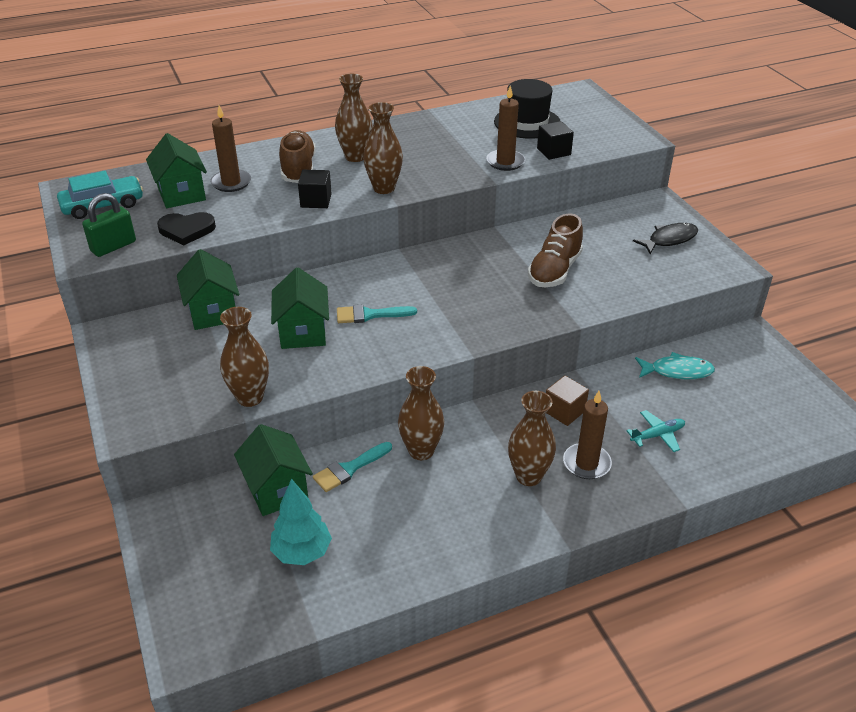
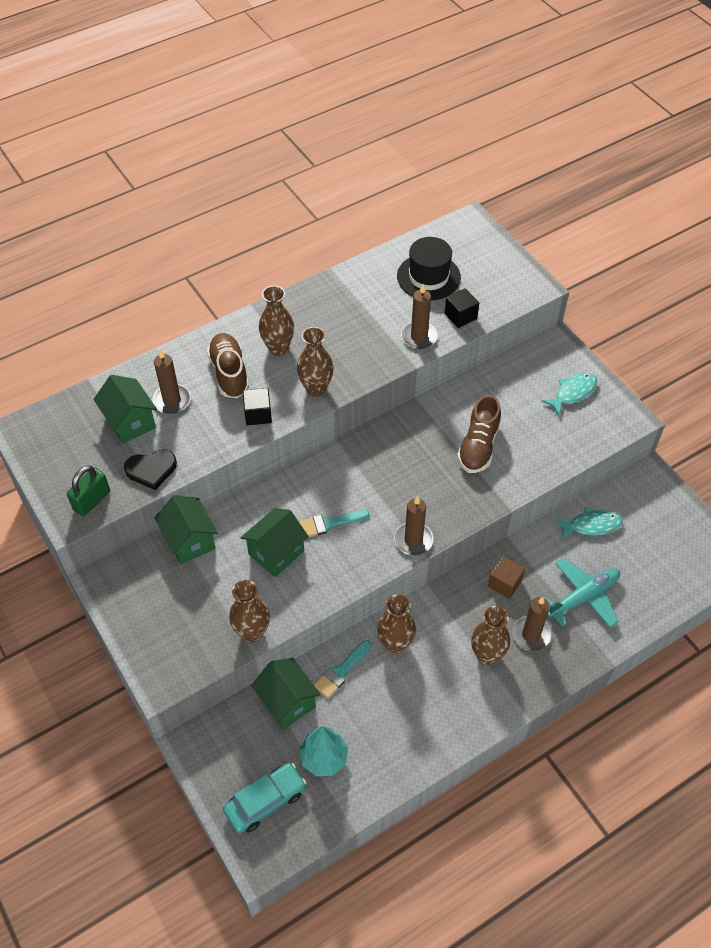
camera: 10 degrees left, 15 degrees up
turquoise car [57,171,143,219] -> turquoise car moved to [223,763,306,833]
green house [271,267,329,349] -> green house turned 60 degrees clockwise [240,508,309,577]
turquoise plane [626,410,685,452] -> turquoise plane [544,558,620,628], size x1.74
black fish [633,223,698,254] -> turquoise fish [542,373,597,416]
none -> brown candle [394,496,433,555]

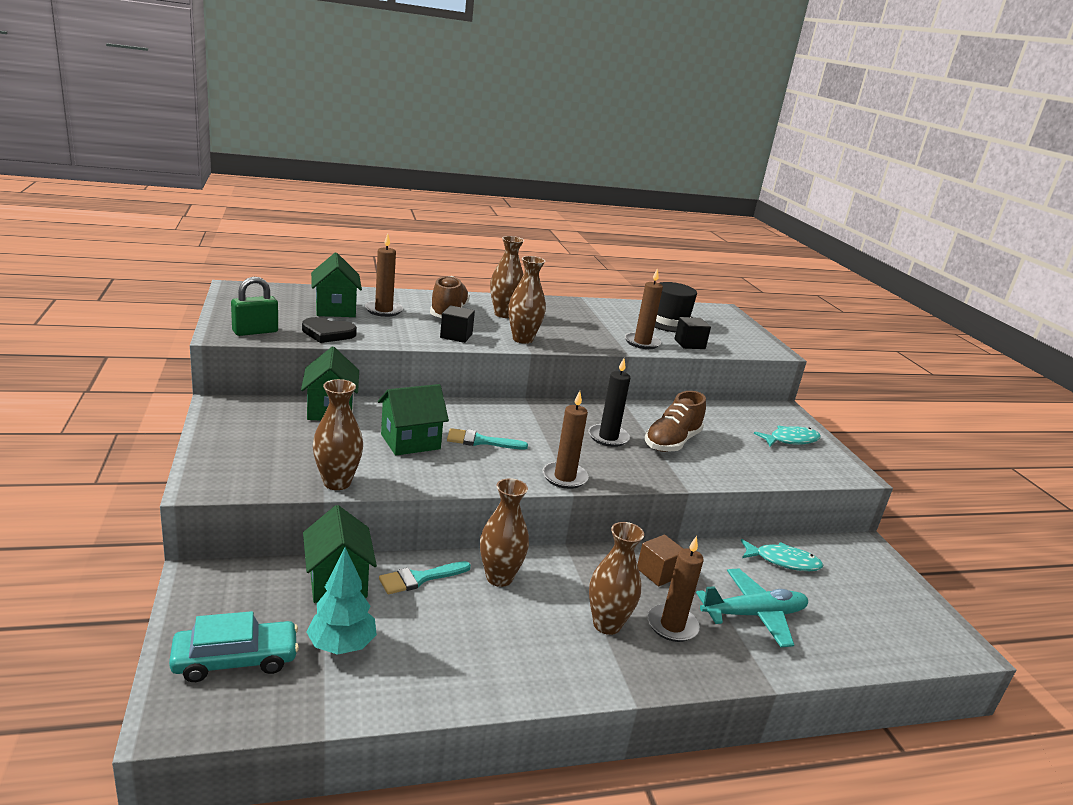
camera: 15 degrees right, 30 degrees down
none -> black candle [588,358,630,447]

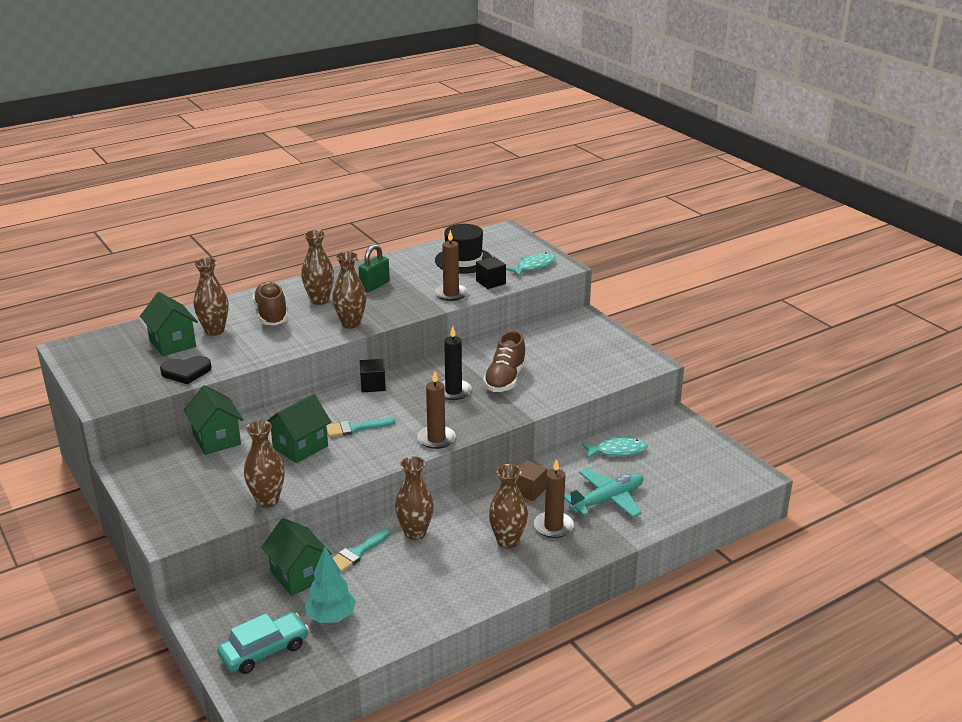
camera: 15 degrees left, 5 degrees up
green padlock [231,277,278,336] -> green padlock moved to [359,244,390,292]
brown candle [365,234,403,317] -> brown vase [193,258,229,336]
black cube [440,305,475,343] -> black cube moved to [360,359,386,392]
turquoise fish [754,426,821,446] -> turquoise fish moved to [506,253,556,277]

